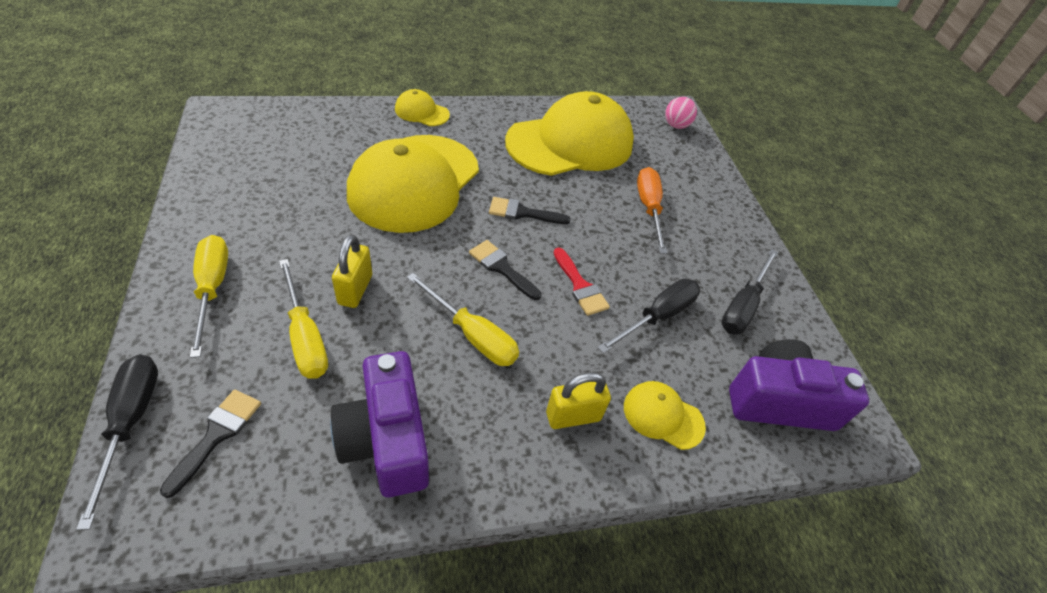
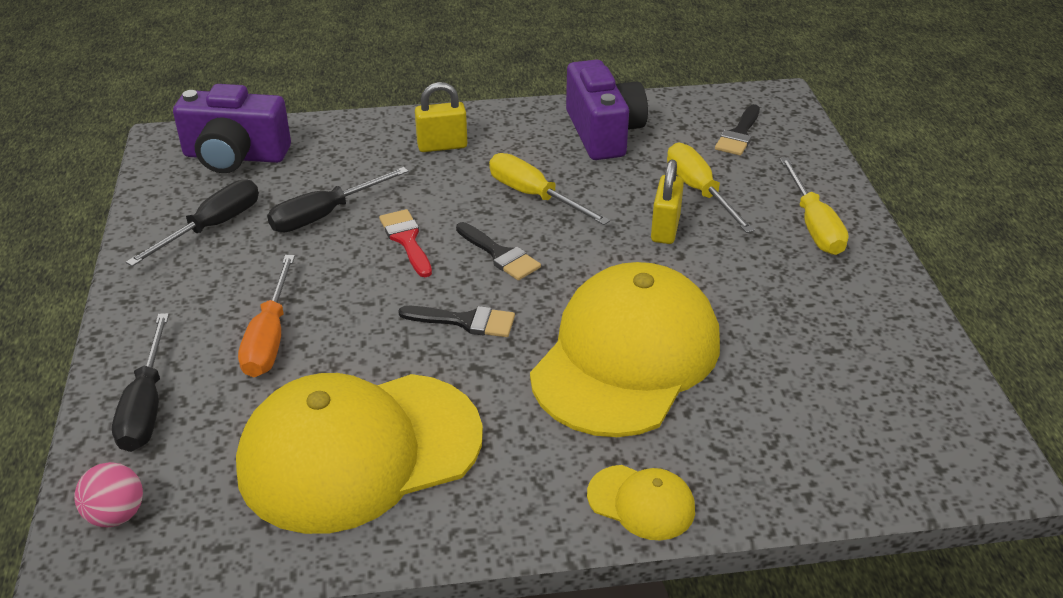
camera: 170 degrees left, 10 degrees down
black screwdriver [76,355,158,530] -> black screwdriver moved to [112,313,169,452]
yellow cap [624,381,706,450] -> none

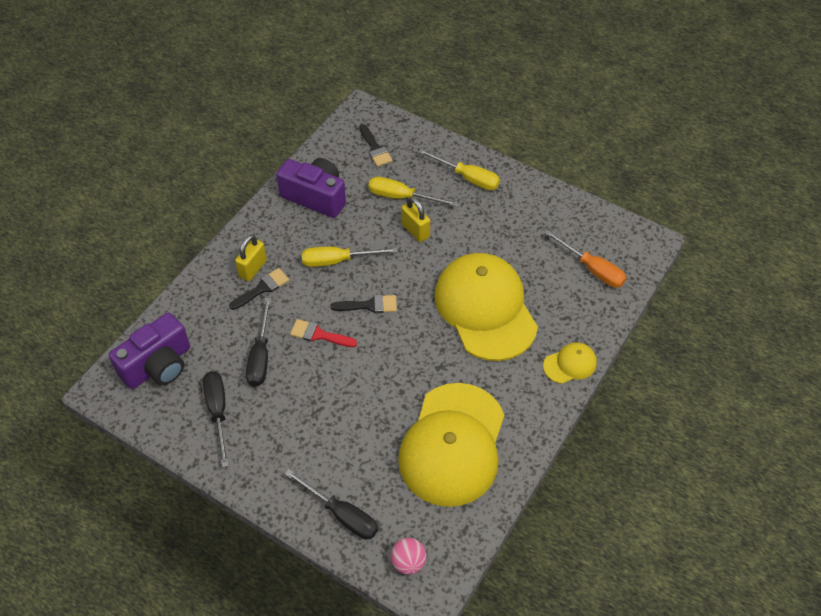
camera: 50 degrees left, 15 degrees up
orange screwdriver [238,255,295,377] -> orange screwdriver moved to [544,230,626,288]
black brush [398,306,515,337] -> black brush moved to [229,268,289,310]

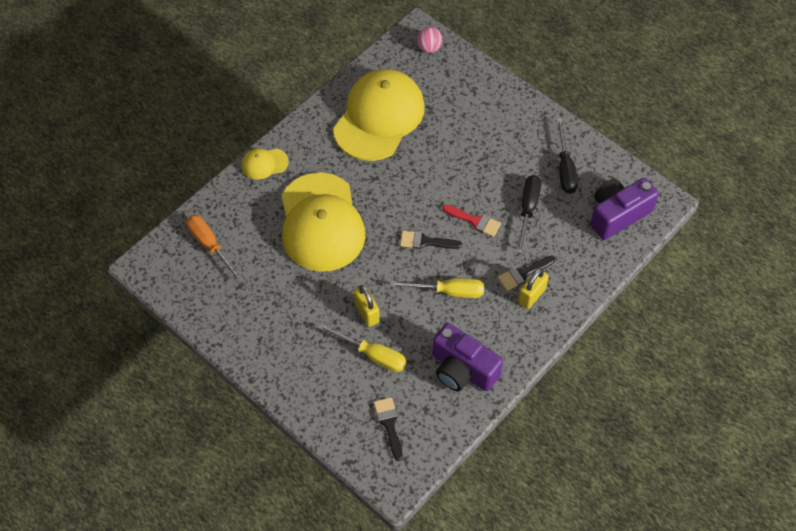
camera: 170 degrees left, 5 degrees up
black screwdriver [284,469,378,540] -> none
yellow screwdriver [418,149,500,190] -> none

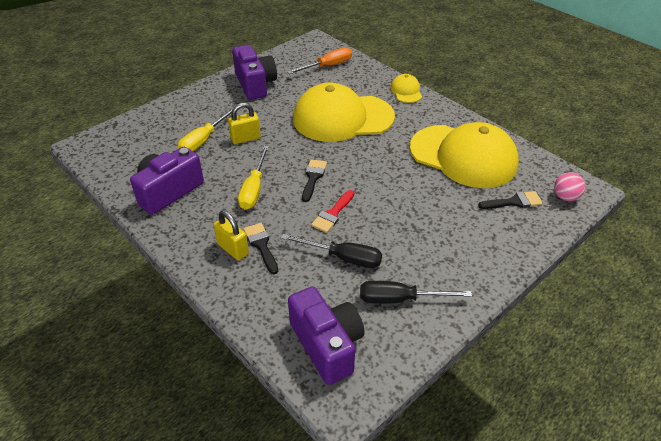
camera: 95 degrees right, 15 degrees down
black brush [374,397,403,461] -> black brush moved to [478,191,543,209]
none -> purple camera [232,45,277,100]

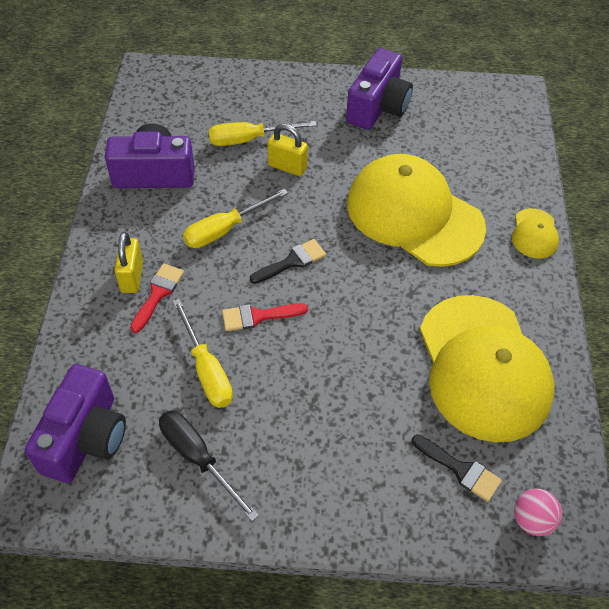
camera: 45 degrees right, 10 degrees up
black brush [244,223,278,274] -> red brush [130,263,184,333]
black screwdriver [281,234,382,268] -> yellow screwdriver [172,299,233,408]
orange screwdriver [287,47,352,74] -> none
yellow cap [390,74,422,103] -> yellow cap turned 150 degrees clockwise [512,208,559,258]

